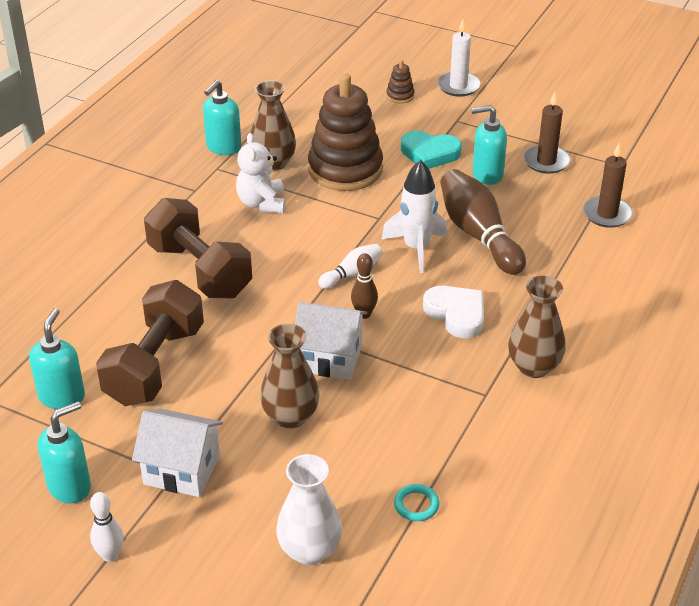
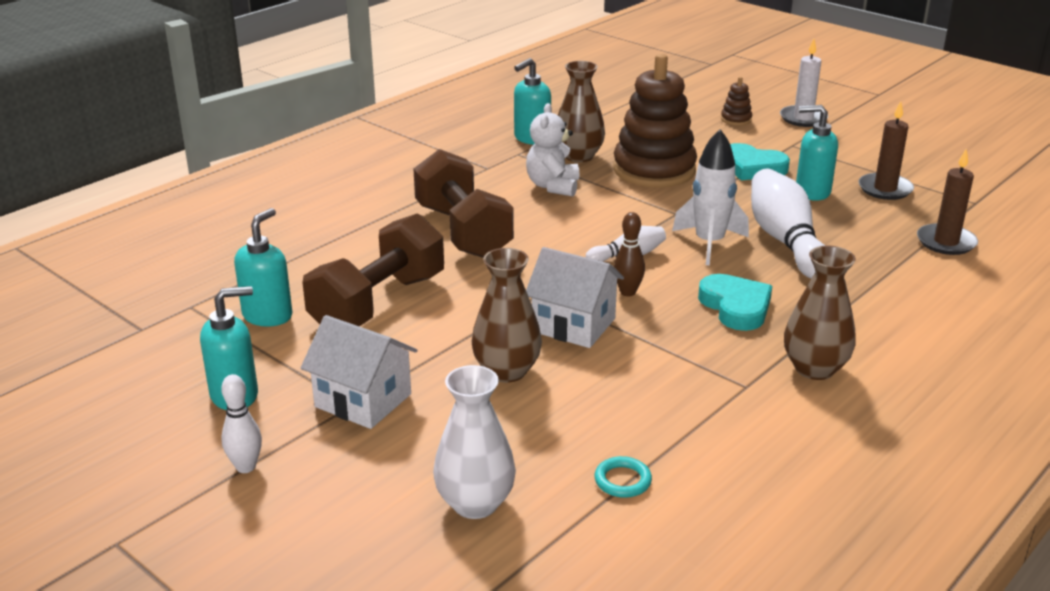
camera: 15 degrees right, 10 degrees down
white heart [423,286,484,338] -> turquoise heart [698,274,772,331]
brown bowling pin [440,169,526,275] -> white bowling pin [751,168,825,278]

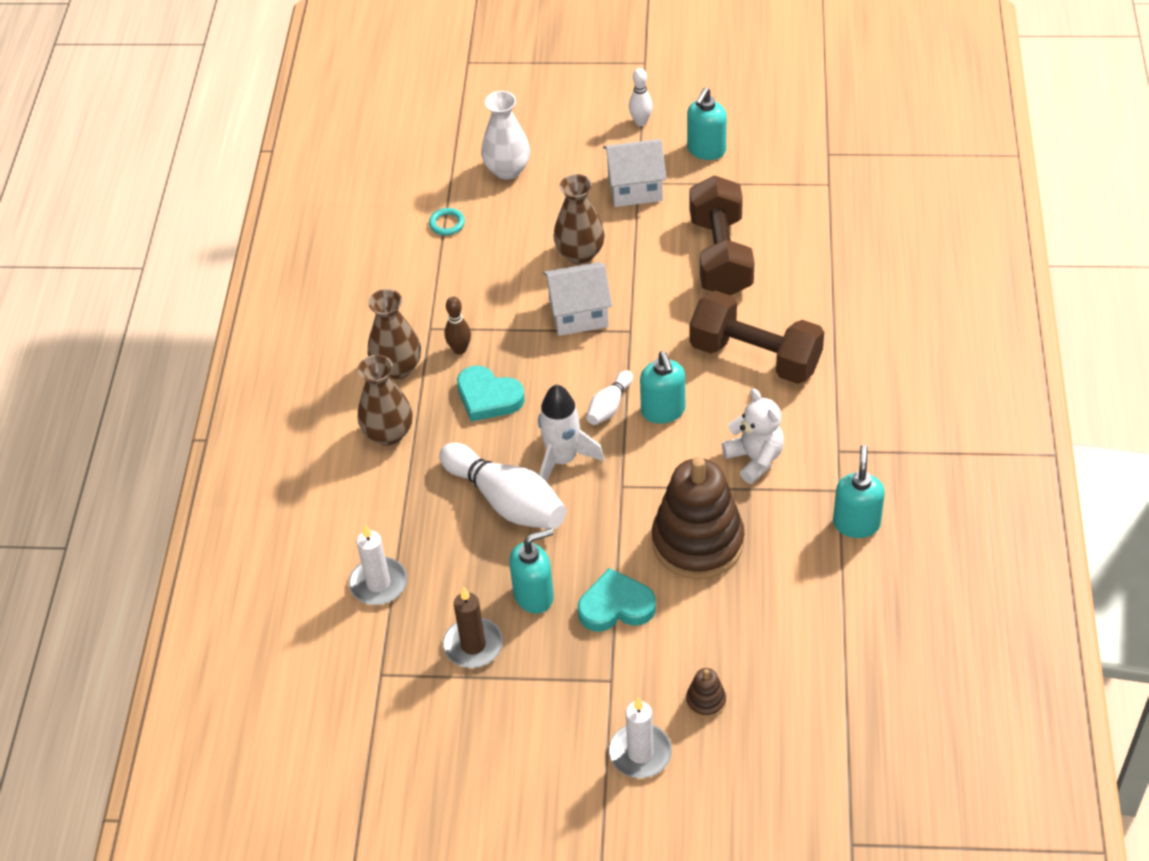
camera: 145 degrees right, 20 degrees up
turquoise soap dispenser [234,208,293,327] -> turquoise soap dispenser moved to [640,351,685,424]
brown vase [558,61,605,162] -> brown vase moved to [358,355,413,446]
brown bowling pin [614,212,645,296] -> brown bowling pin moved to [445,297,471,355]
brown candle [917,149,978,255] -> white candle [349,524,407,605]

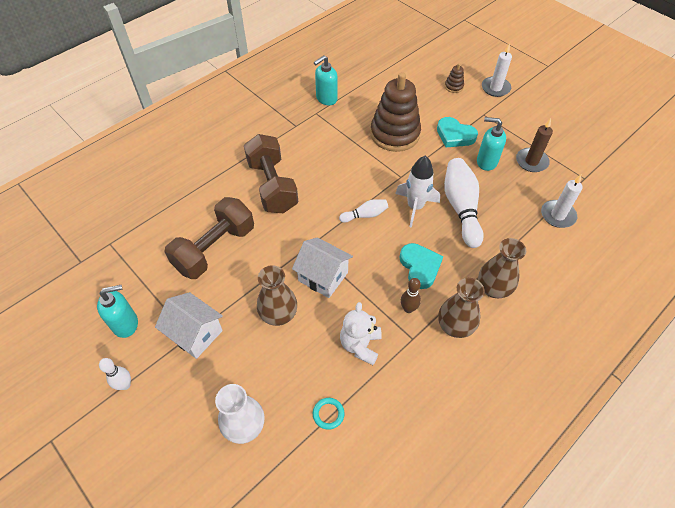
camera: 140 degrees left, 5 degrees up
turquoise soap dispenser [640,351,685,424] -> none
white teddy bear [722,389,784,484] -> white teddy bear moved to [340,302,382,365]

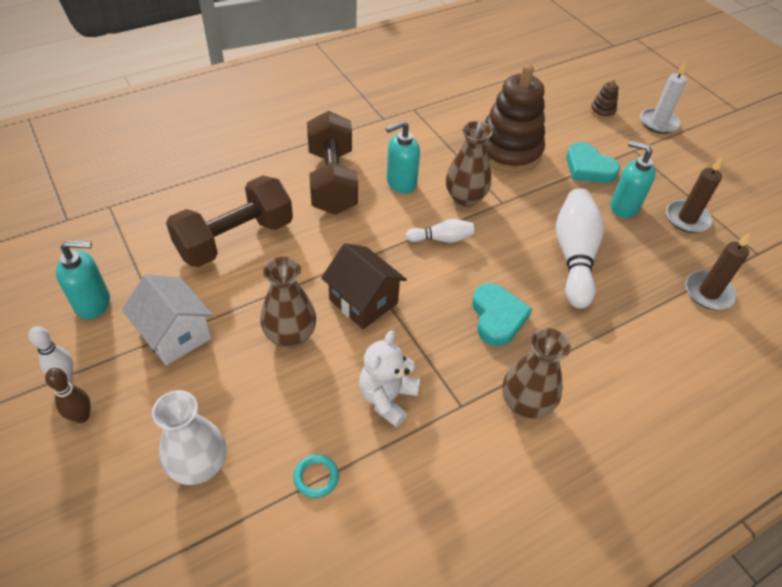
camera: 10 degrees right, 5 degrees down
white house [292,237,353,298] -> brown house [321,243,407,329]
turquoise soap dispenser [314,55,338,105] -> turquoise soap dispenser moved to [386,121,420,194]
white rocket [395,156,440,228] -> none
brown bowling pin [401,278,421,313] -> brown bowling pin moved to [45,368,91,423]
brown vase [478,238,526,298] -> brown vase moved to [446,121,493,207]
white candle [541,175,583,228] -> brown candle [686,233,750,310]

